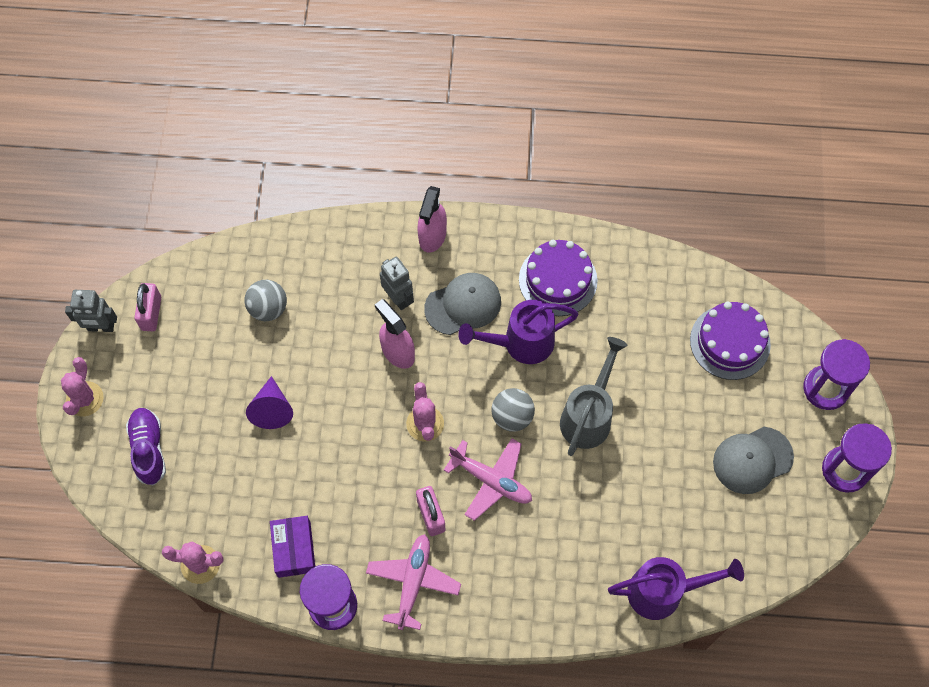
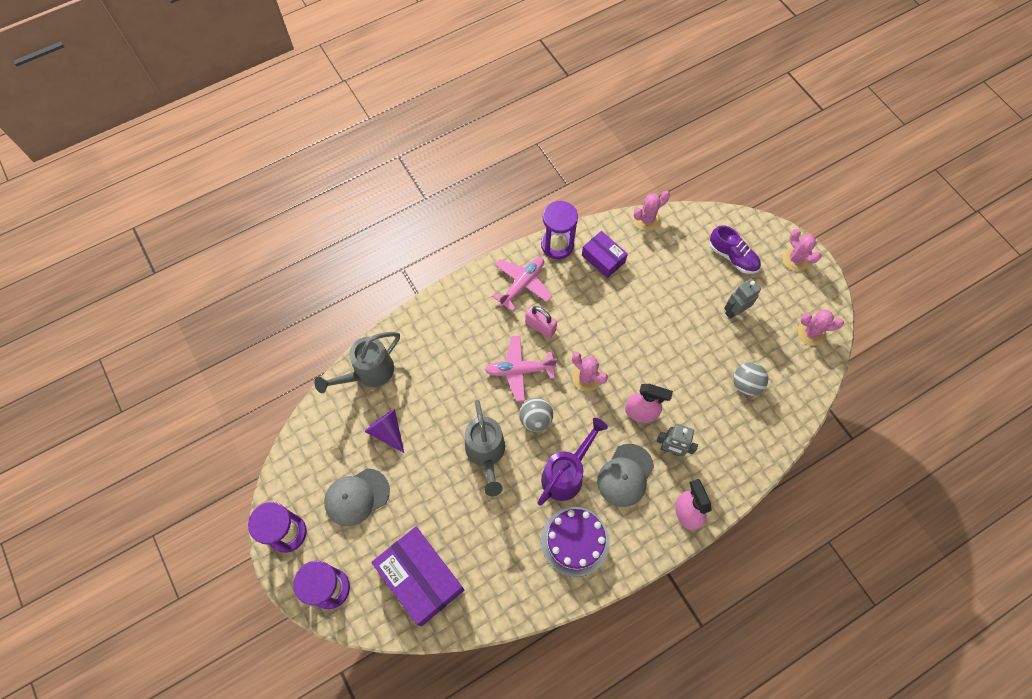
camera: 145 degrees right, 0 degrees up
grey robot [65,290,117,332] -> grey robot moved to [724,278,761,319]
pink padlock [134,283,161,331] -> pink cactus [798,309,844,345]
purple cone [246,376,293,429] -> purple cone moved to [364,409,404,453]
pink plane [366,534,461,630] -> pink plane turned 120 degrees counterclockwise [492,257,552,311]
purple watering can [608,557,744,620] -> grey watering can [314,332,400,393]
purple cake [690,302,771,380] -> purple box [371,527,464,626]
grey cap [713,427,794,494] -> grey cap turned 150 degrees counterclockwise [324,468,390,526]

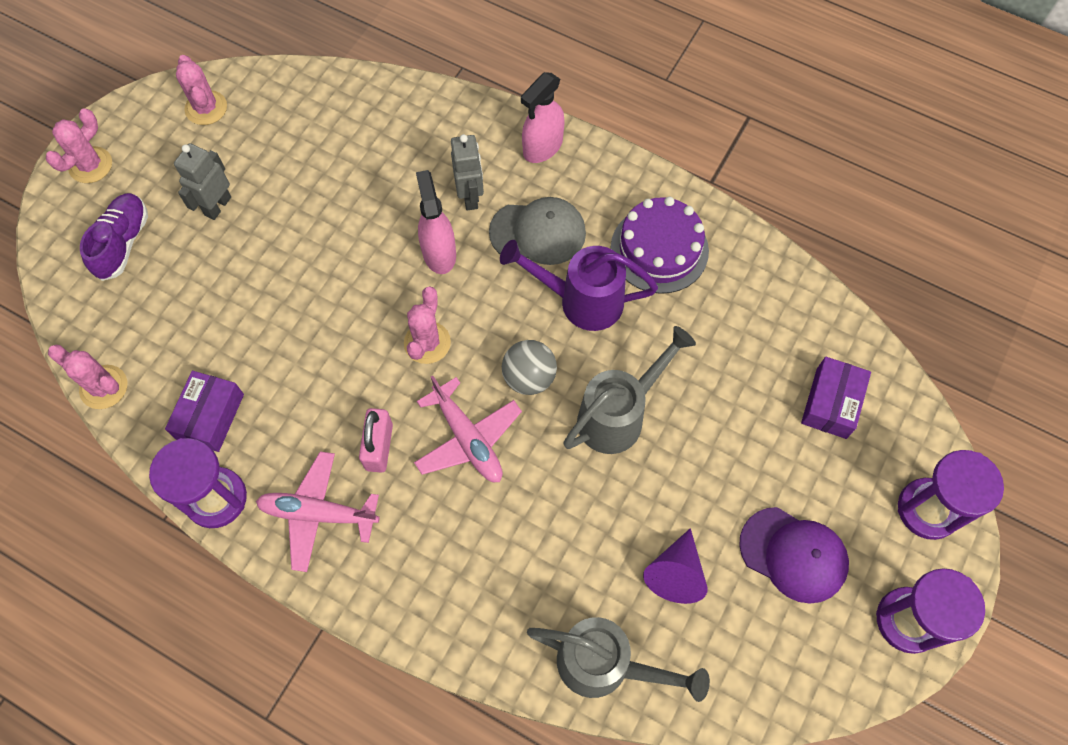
camera: 120 degrees left, 0 degrees up
grey cap [324,468,390,526] -> purple cap [739,507,849,604]
purple box [371,527,464,626] -> purple box [801,357,871,439], size x0.57
grey robot [724,278,761,319] -> grey robot turned 90 degrees clockwise [174,143,231,220]
grey ball [733,362,768,396] -> none

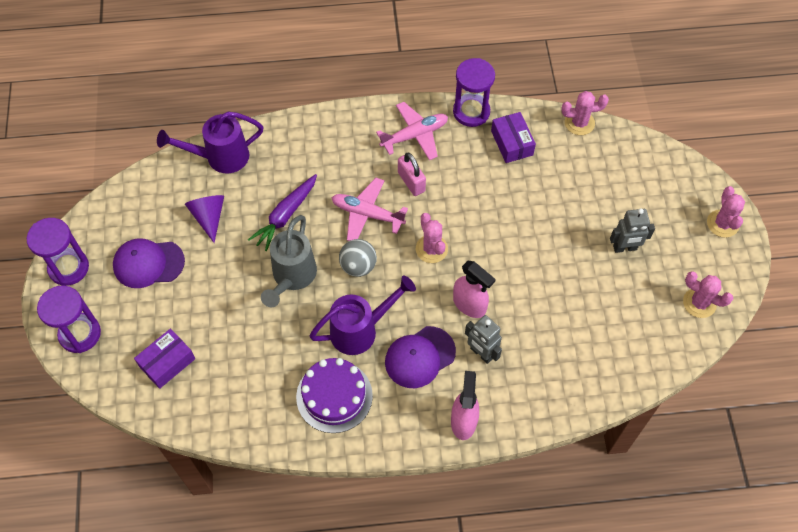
camera: 145 degrees right, 5 degrees down
purple shoe [80,193,148,281] -> none
grey robot [174,143,231,220] -> grey robot turned 90 degrees clockwise [610,208,655,253]
grey cap [489,197,586,265] -> purple cap [385,326,456,388]
grey watering can [527,617,710,702] -> purple watering can [157,111,263,173]
purple box [801,357,871,439] -> purple box turned 60 degrees clockwise [134,329,195,389]
none -> purple carrot [248,174,317,251]

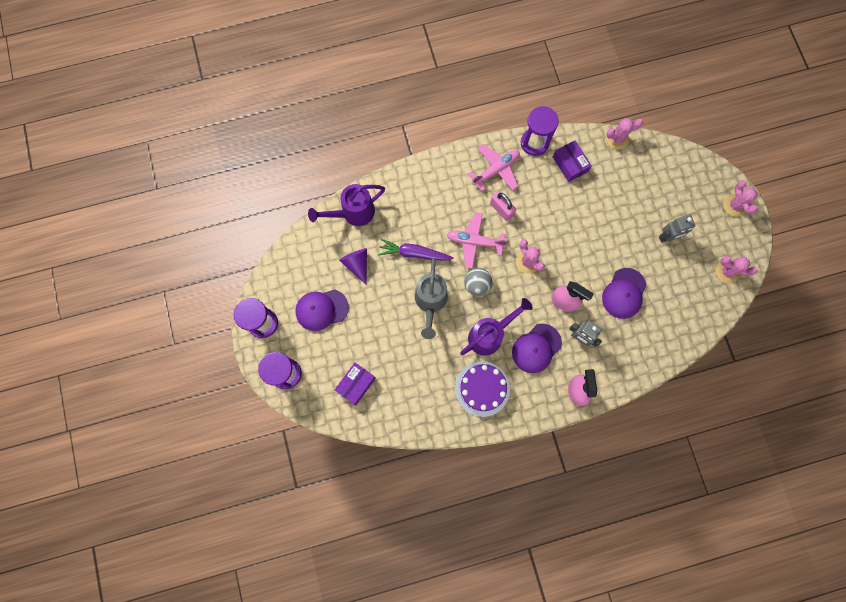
camera: 10 degrees left, 15 degrees up
purple carrot [248,174,317,251] -> purple carrot turned 75 degrees clockwise [378,239,454,261]
none -> purple cap [602,268,646,319]

